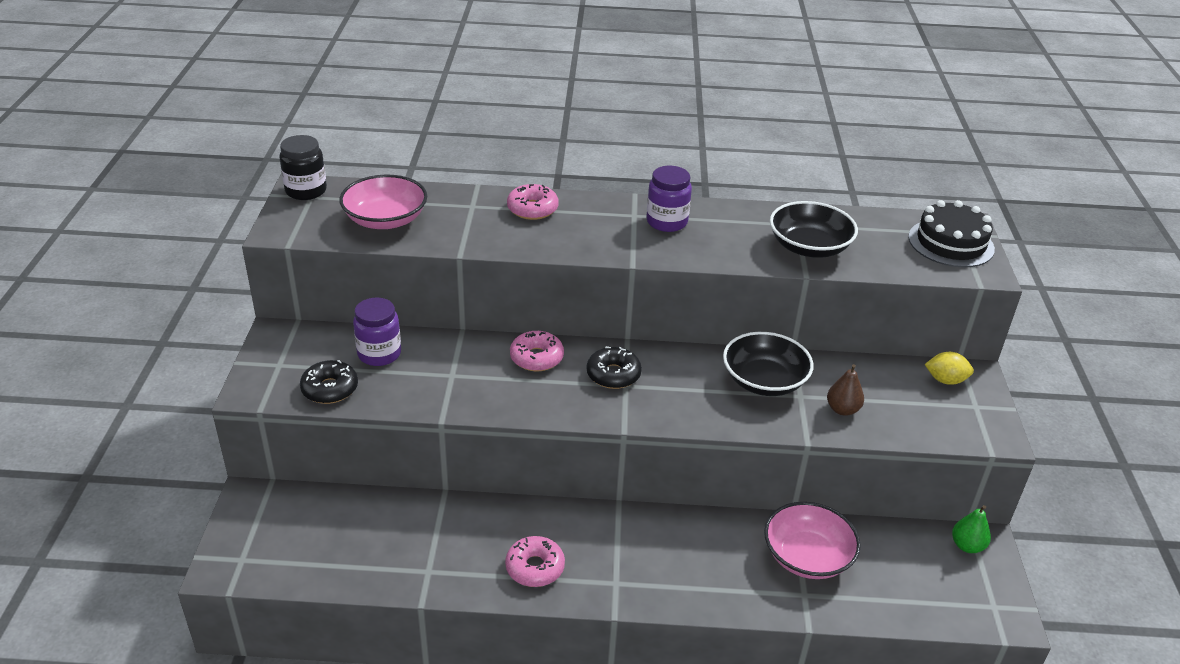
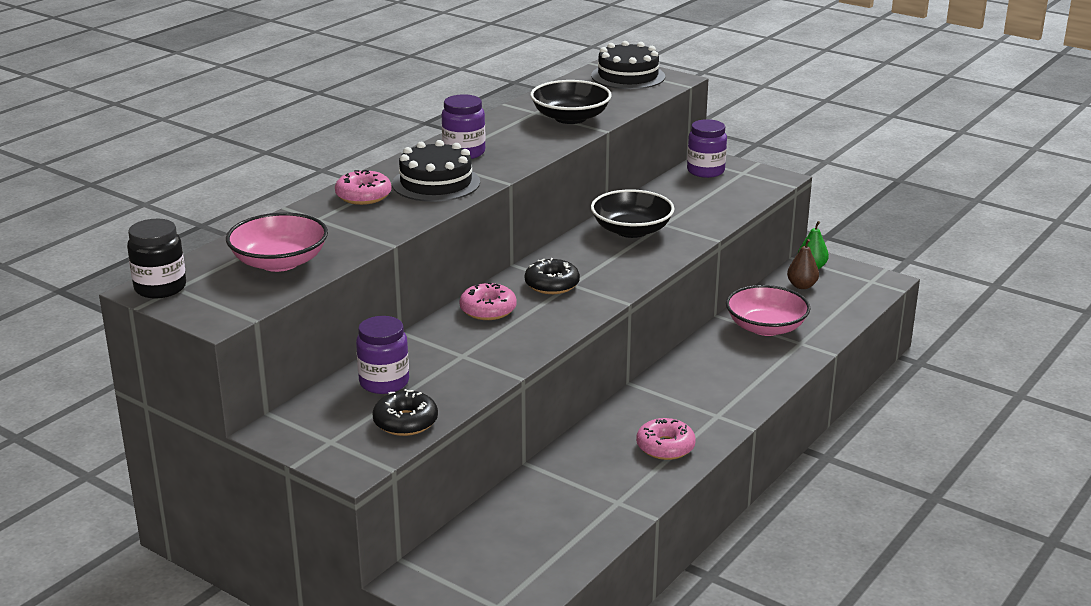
camera: 55 degrees left, 10 degrees down
brown pear [827,364,864,416] -> brown pear moved to [787,239,819,289]
yellow lemon [924,352,974,385] -> purple jar [687,119,727,178]
none -> black cake [392,140,480,202]

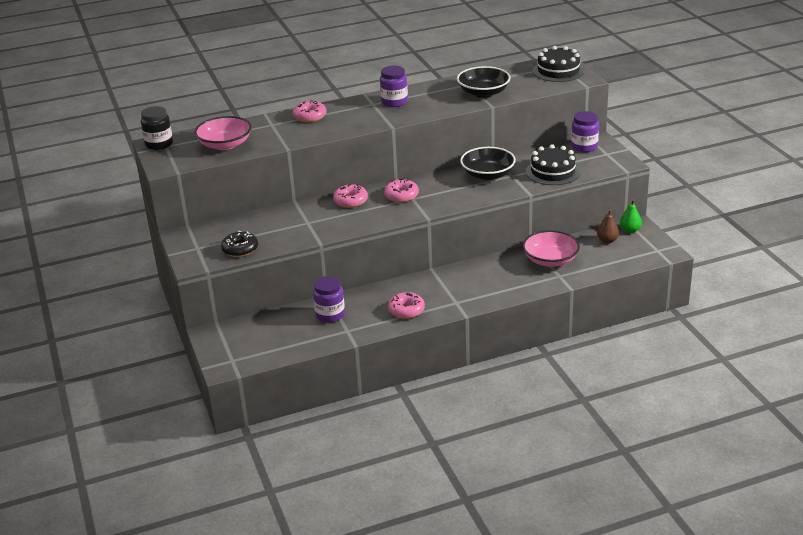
camera: 35 degrees right, 5 degrees up
purple jar [356,316,409,394] -> purple jar moved to [313,276,345,322]
black cake [392,140,480,202] -> black cake moved to [526,144,580,185]
black donut [525,258,580,294] -> pink donut [384,179,419,203]

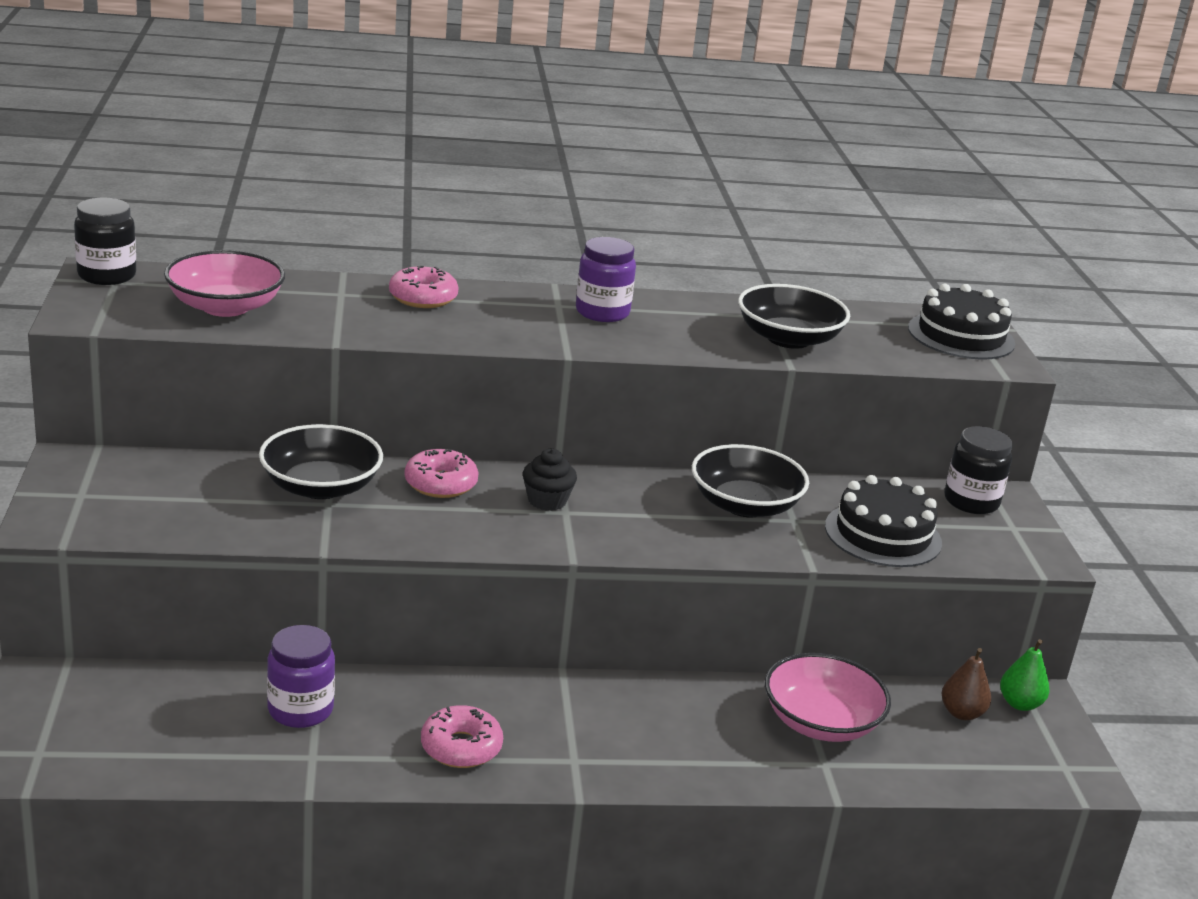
camera: 10 degrees right, 5 degrees down
black donut [221,231,258,257] -> none
pink donut [384,179,419,203] -> black cupcake [523,449,577,511]
purple jar [571,111,599,152] -> black jar [944,426,1012,514]
none -> black bowl [259,424,383,499]

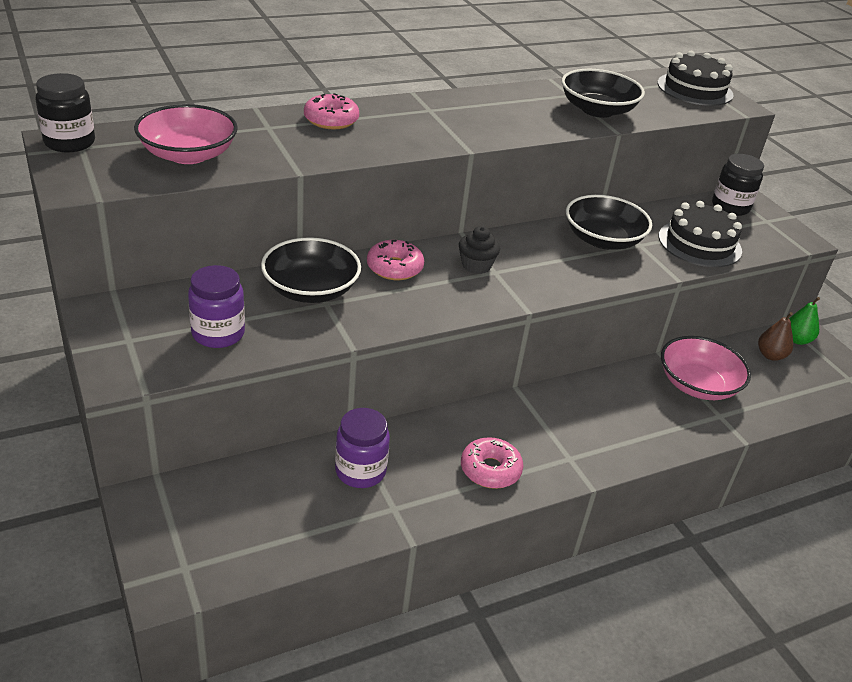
camera: 20 degrees left, 10 degrees up
purple jar [576,237,636,322] -> purple jar moved to [188,265,245,348]

